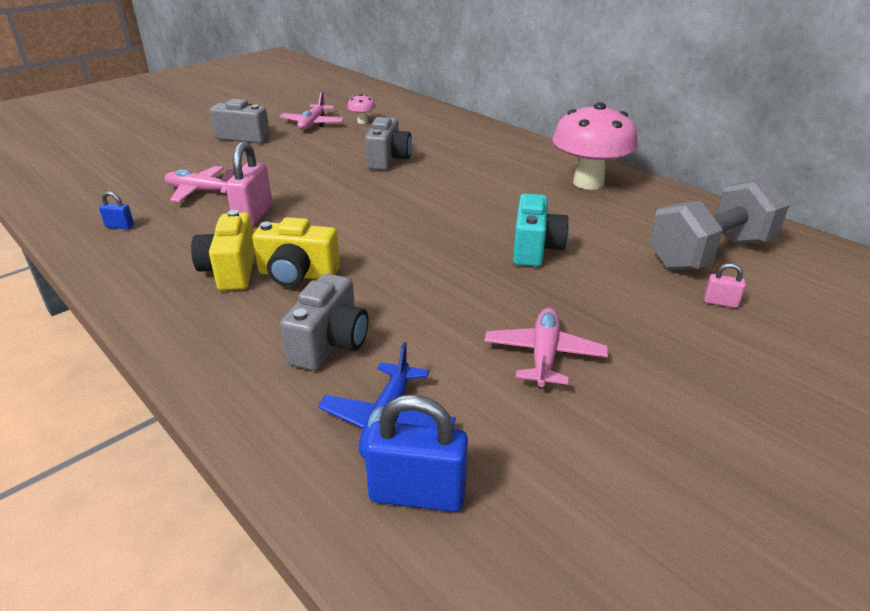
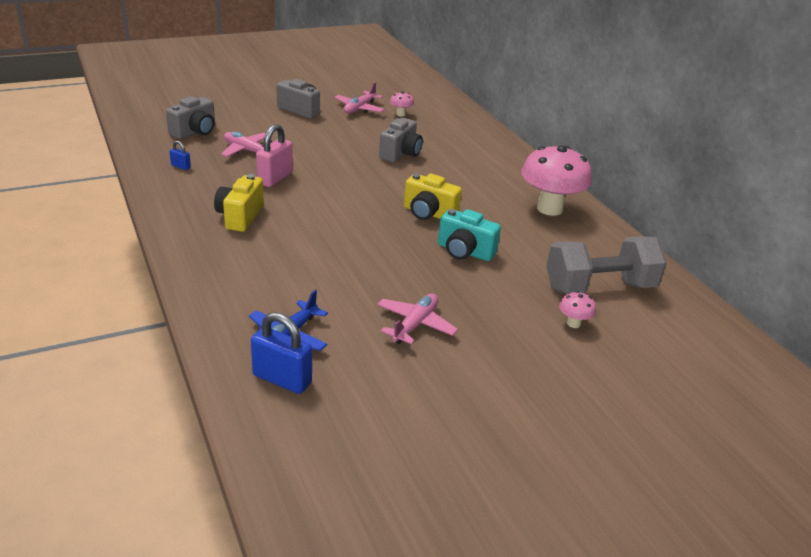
camera: 15 degrees right, 0 degrees up
yellow camera [252,217,340,287] -> yellow camera moved to [404,173,462,220]
grey camera [280,273,368,371] -> grey camera moved to [166,96,215,139]
turquoise camera [513,193,569,267] -> turquoise camera turned 90 degrees clockwise [438,209,501,261]
pink padlock [704,263,746,308] -> pink mushroom [559,291,596,328]

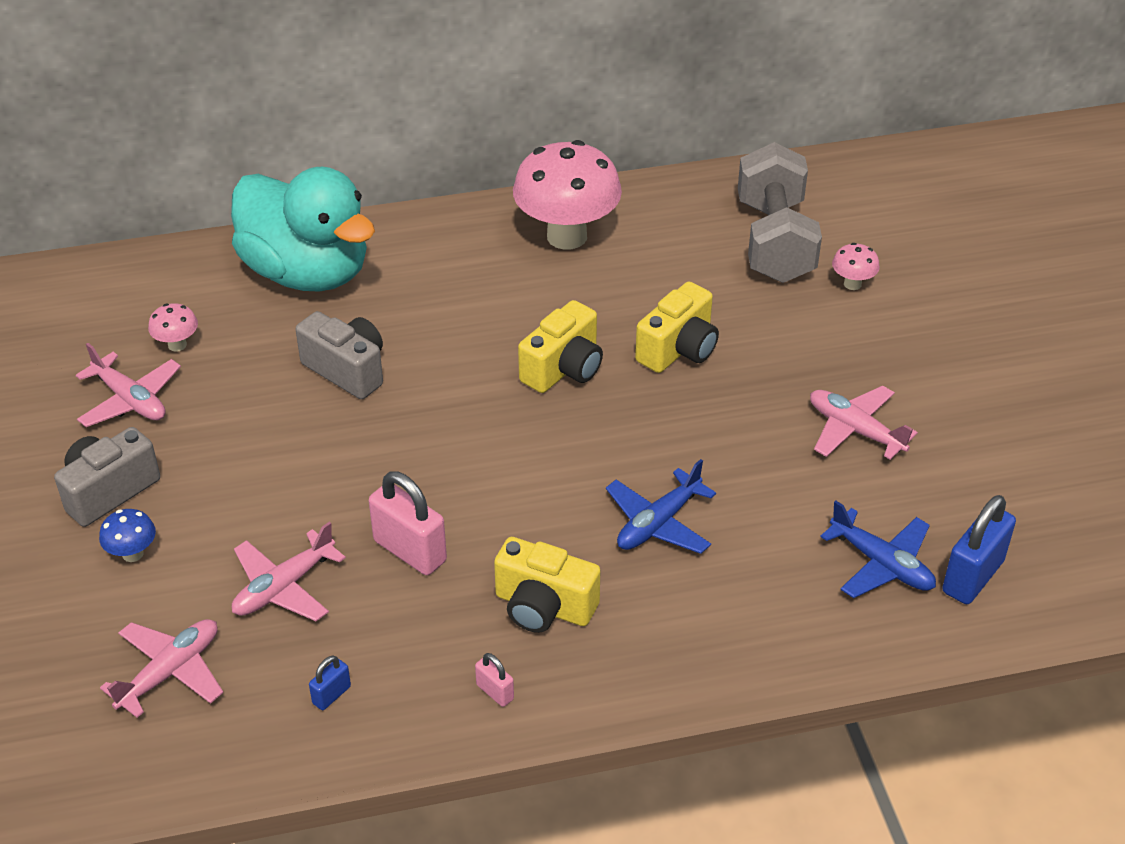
camera: 75 degrees left, 10 degrees up
grey camera [166,96,215,139] -> pink plane [100,619,223,718]
turquoise camera [438,209,501,261] -> yellow camera [635,282,719,373]
none -> blue mushroom [99,509,156,562]
none -> turquoise duck [231,167,375,292]
none -> pink padlock [475,653,514,707]
none -> blue plane [606,459,716,554]

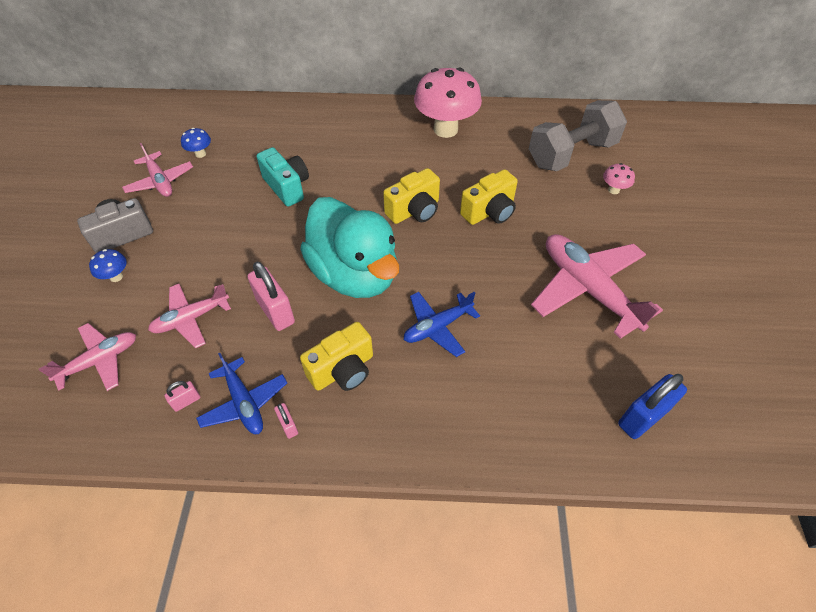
camera: 15 degrees right, 10 degrees up
pink mushroom [148,303,198,352] -> blue mushroom [181,128,211,158]
turquoise duck [231,167,375,292] -> turquoise duck moved to [300,197,399,298]
grey camera [295,311,383,399] -> turquoise camera [256,147,309,207]
blue padlock [309,656,351,710] -> pink padlock [165,381,200,412]
yellow camera [494,537,601,633] -> yellow camera turned 75 degrees counterclockwise [300,322,373,391]
grey dumbbell [738,142,822,283] -> grey dumbbell turned 45 degrees clockwise [529,100,627,171]
pink plane [810,386,918,460] -> pink plane [531,234,663,339], size x1.72
blue plane [820,501,936,598] -> blue plane moved to [196,353,287,434]

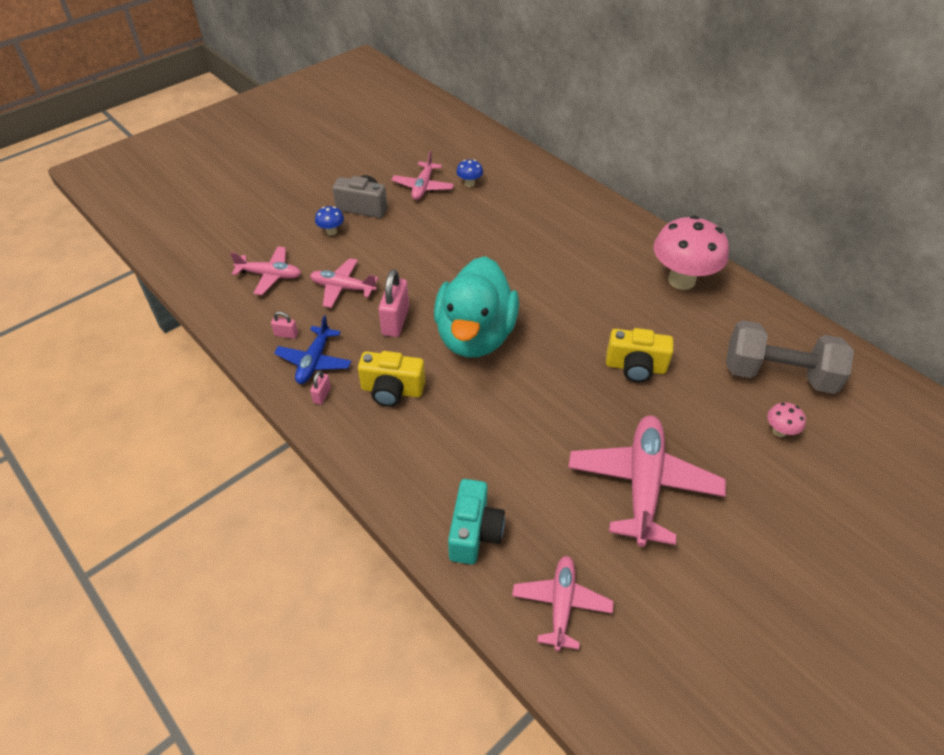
camera: 45 degrees right, 5 degrees down
turquoise camera [256,147,309,207] -> turquoise camera moved to [448,479,505,564]
yellow camera [383,168,440,224] -> none
blue plane [404,292,480,357] -> none
blue padlock [618,374,687,439] -> pink plane [512,556,614,651]

